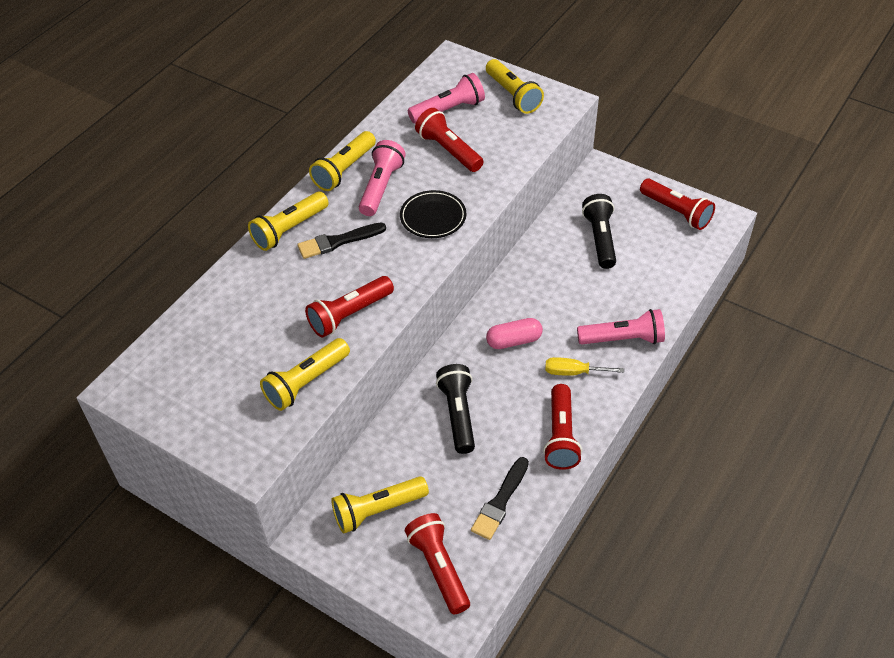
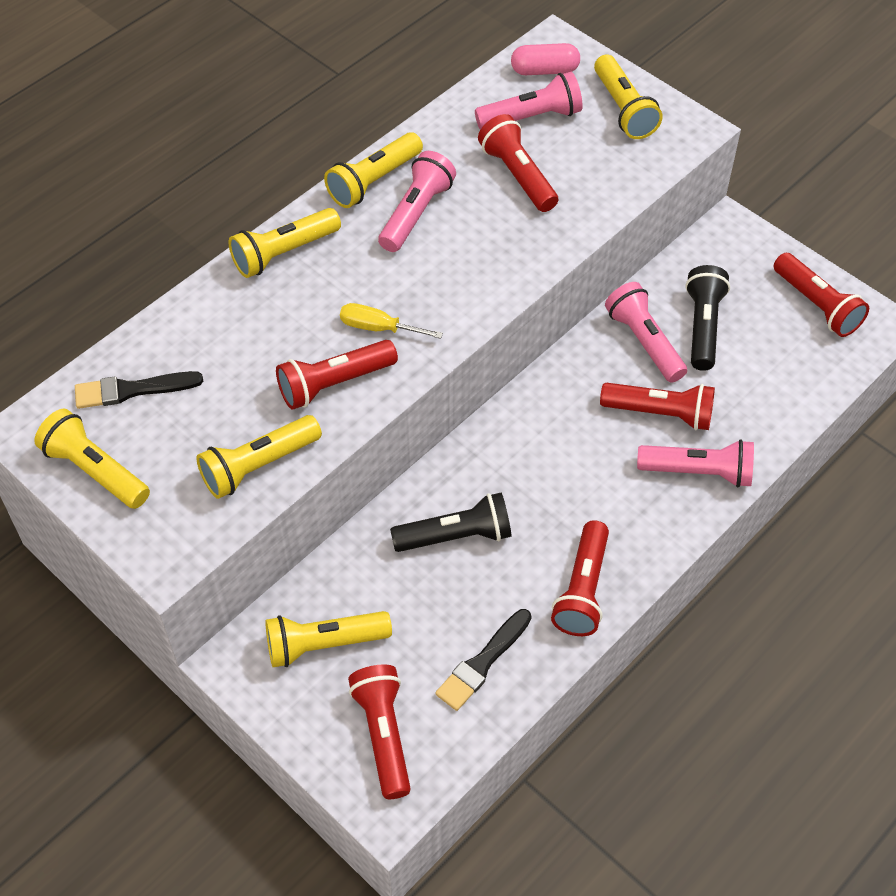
camera: 10 degrees right, 5 degrees up
black brush [297,222,386,259] -> black brush moved to [75,371,203,409]
black plate [400,190,466,238] -> none
black flashlight [436,364,475,454] -> black flashlight turned 75 degrees clockwise [390,492,512,552]
pink capsule [486,318,543,349] -> pink capsule moved to [511,43,580,75]
yellow screwdriver [545,357,624,376] -> yellow screwdriver moved to [340,303,443,339]
none -> yellow flashlight [34,409,150,509]
none -> red flashlight [600,383,715,430]
none -> pink flashlight [605,282,687,383]

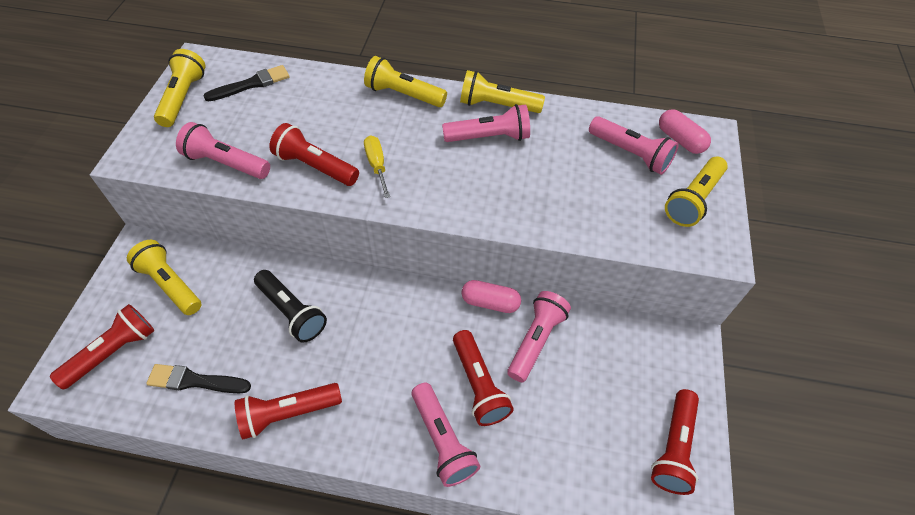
camera: 55 degrees right, 0 degrees up
black brush [75,371,203,409] -> black brush turned 105 degrees clockwise [203,65,289,102]
yellow flashlight [196,415,322,499] -> pink flashlight [176,122,270,179]
red flashlight [478,114,558,212] -> none
black flashlight [685,265,730,371] -> none
none -> pink capsule [461,280,521,313]

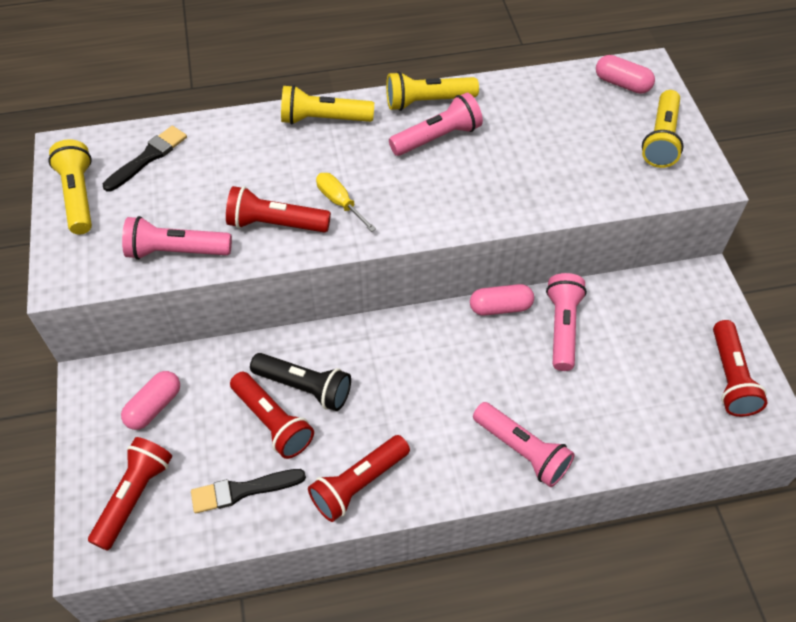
camera: 20 degrees left, 0 degrees up
yellow flashlight [127,240,201,315] -> pink capsule [121,371,180,430]
red flashlight [453,330,514,426] -> red flashlight moved to [230,372,314,459]
pink flashlight [589,116,679,175] -> none

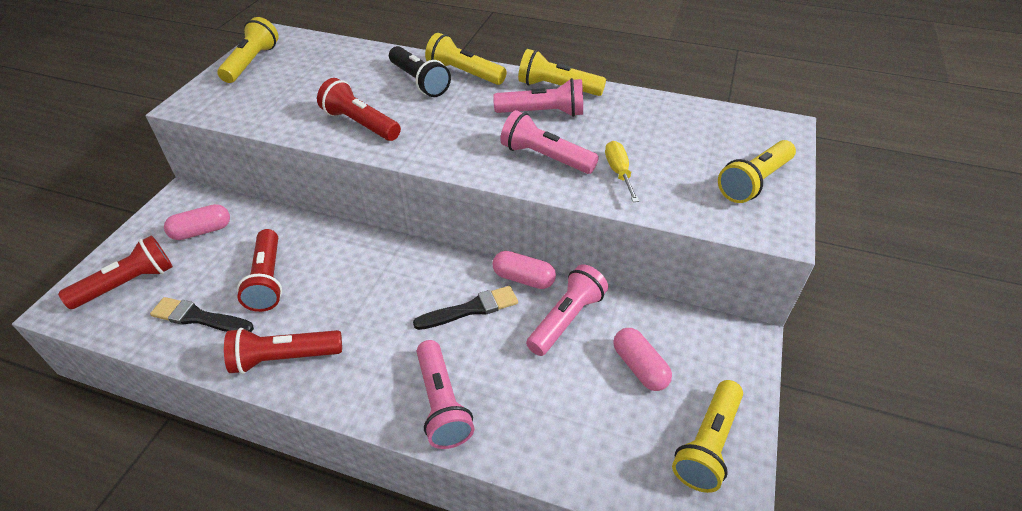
camera: 30 degrees right, 10 degrees down
black brush [103,126,187,192] -> black brush moved to [413,286,518,330]
pink flashlight [122,216,232,260] -> pink flashlight moved to [500,110,599,174]
black flashlight [250,353,351,411] -> black flashlight moved to [389,46,451,97]
yellow screwdriver [316,173,376,232] -> yellow screwdriver moved to [605,141,639,202]
pink capsule [596,55,655,94] -> pink capsule moved to [613,328,672,391]
red flashlight [713,320,767,417] -> yellow flashlight [672,380,743,493]

